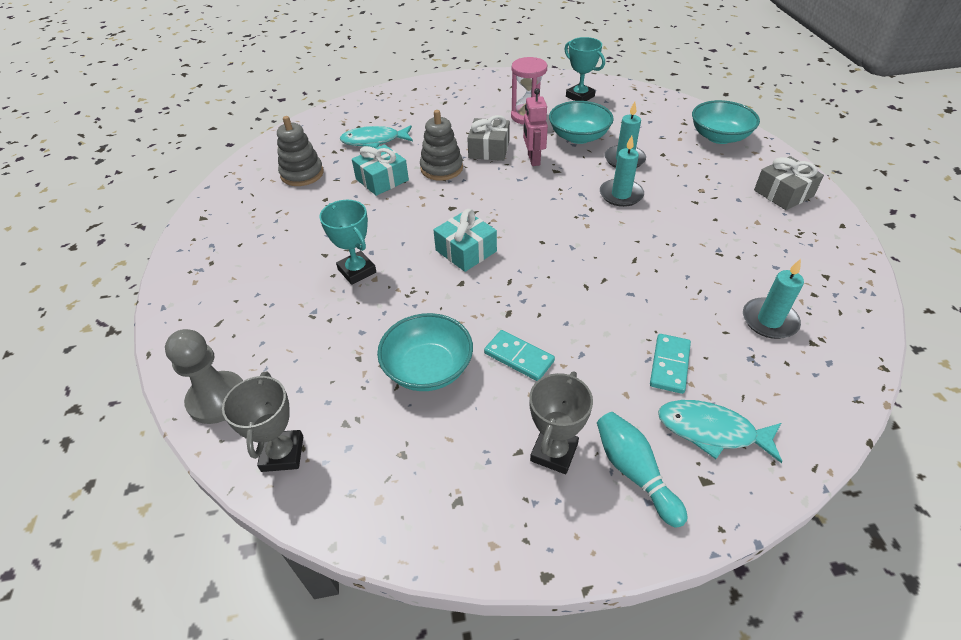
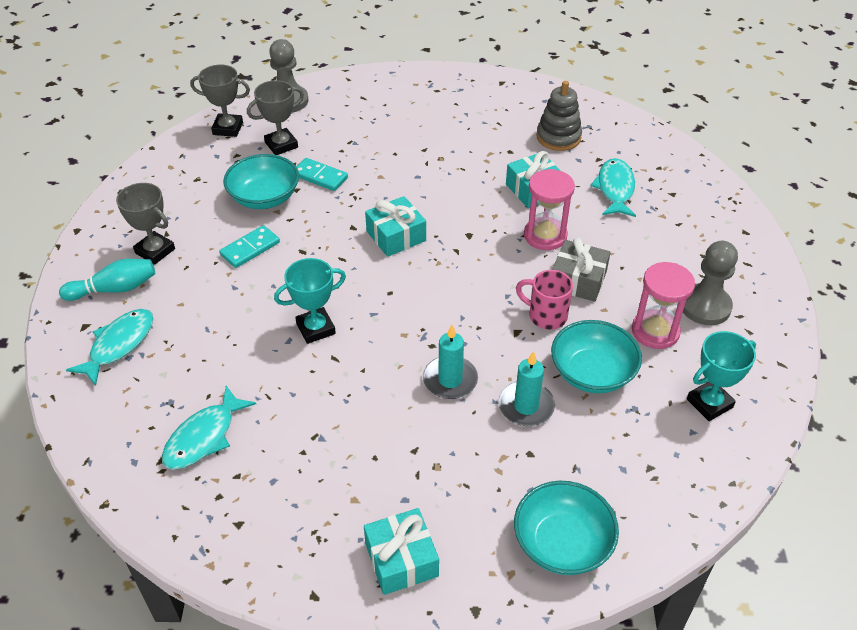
camera: 100 degrees right, 0 degrees up
turquoise trophy [319,200,376,285] -> turquoise trophy moved to [274,258,346,344]
grey stacking toy [420,110,463,181] -> pink hourglass [524,169,575,250]
pink robot [523,88,548,166] -> pink mug [516,270,573,330]
turquoise domino [650,334,691,394] -> turquoise domino moved to [296,158,348,191]
turquoise candle [743,259,804,339] -> turquoise fish [162,386,256,470]
grey gift [754,156,824,210] -> turquoise gift [364,508,439,595]
none -> grey trophy [247,80,304,155]
none -> grey pawn [683,241,738,325]

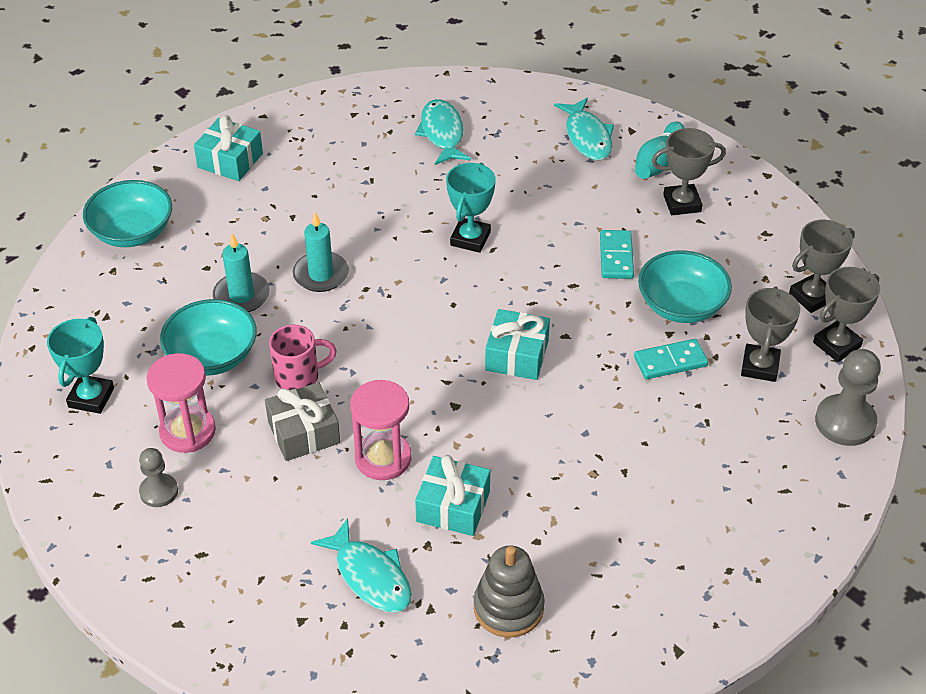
camera: 135 degrees right, 0 degrees up
grey pawn [683,241,738,325] -> grey pawn [139,448,178,507], size x0.61
none -> grey trophy [789,220,855,313]

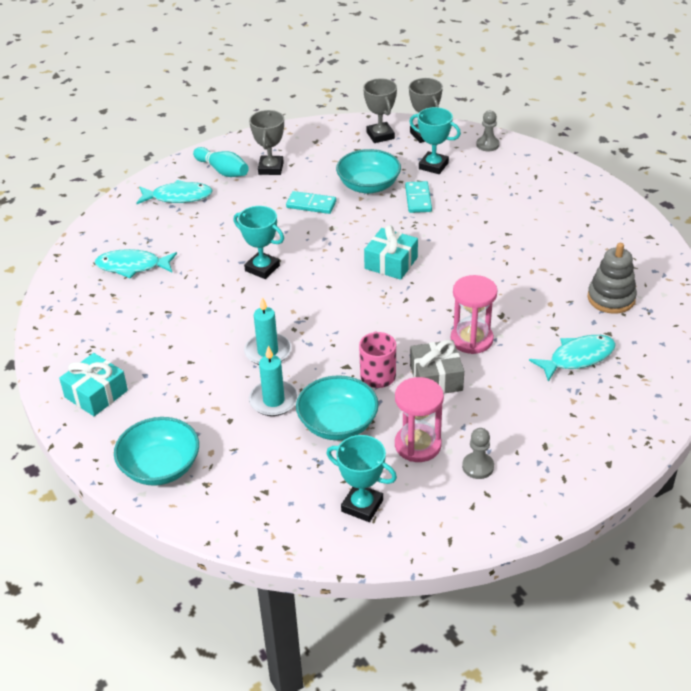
camera: 75 degrees left, 5 degrees down
turquoise gift [415,455,490,536] -> none
grey trophy [741,286,800,382] -> turquoise trophy [409,107,461,174]
grey pawn [815,349,881,446] -> grey pawn [476,111,500,151], size x0.61

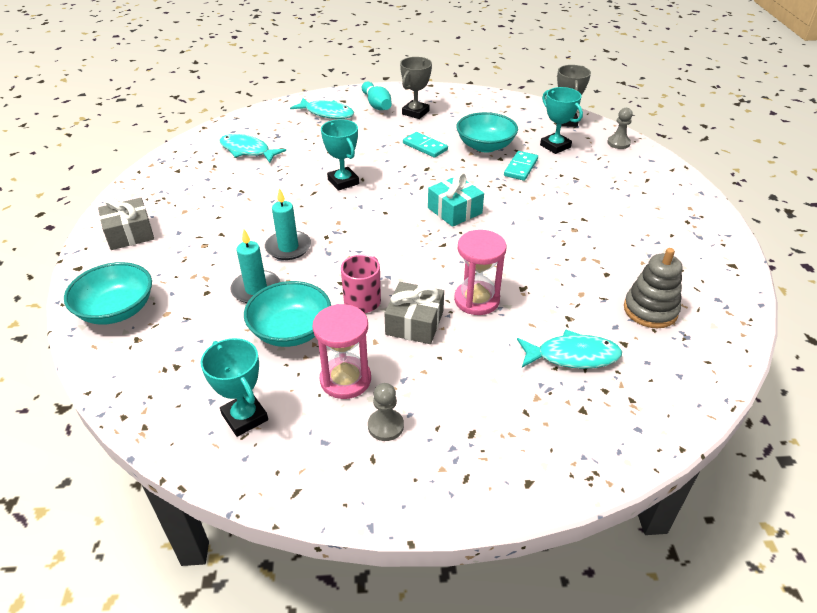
camera: 25 degrees right, 0 degrees up
turquoise gift [59,353,128,416] -> grey gift [98,197,154,250]
grey trophy [363,78,397,143] -> none

